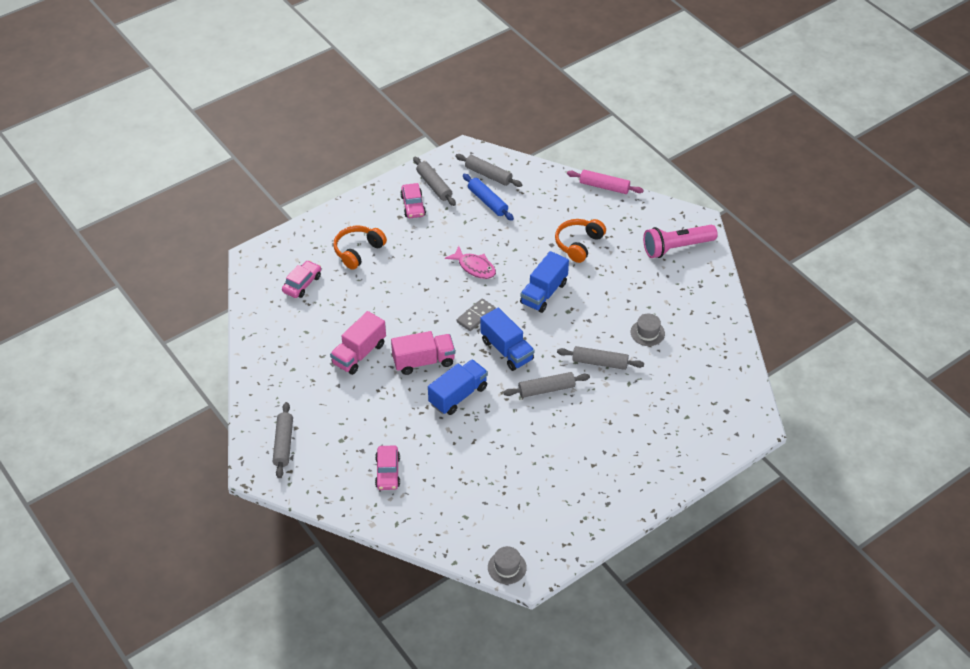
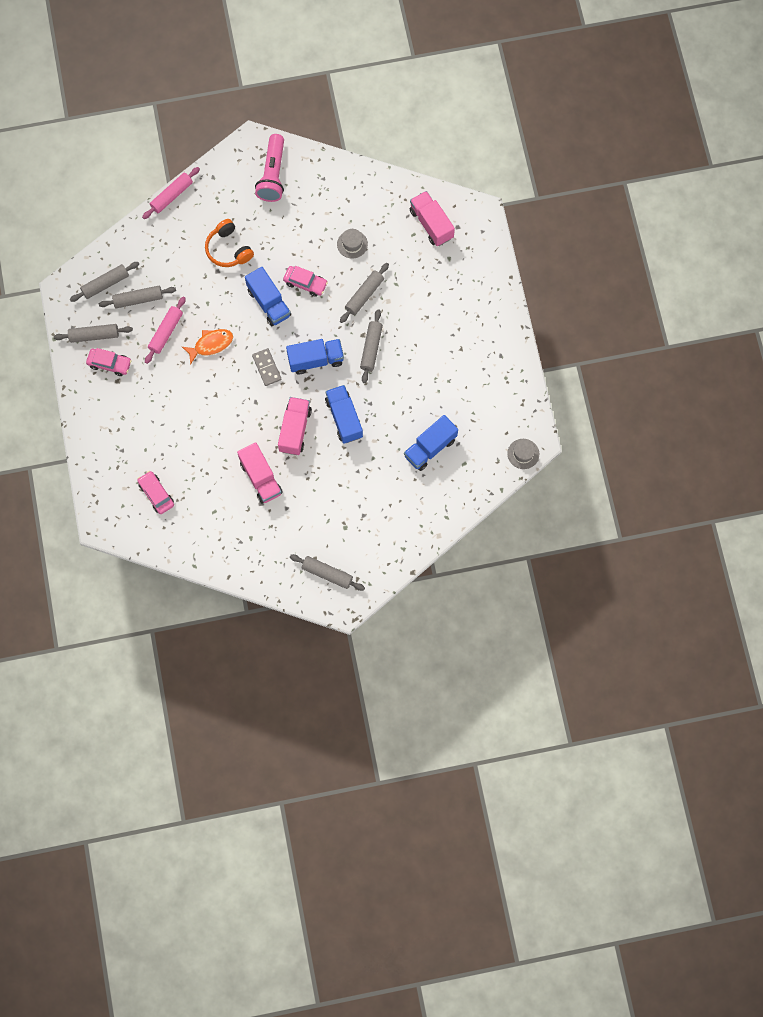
camera: 65 degrees left, 25 degrees up
orange headphones [333,226,387,270] -> none
pink car [375,445,400,490] -> pink car moved to [283,266,328,297]
pink fish [445,246,496,279] -> orange fish [182,329,233,365]
blue rolling pin [463,174,514,221] -> grey rolling pin [99,286,176,308]
none -> pink rolling pin [145,297,186,364]
none -> blue truck [404,415,458,471]
none -> pink truck [410,191,455,246]

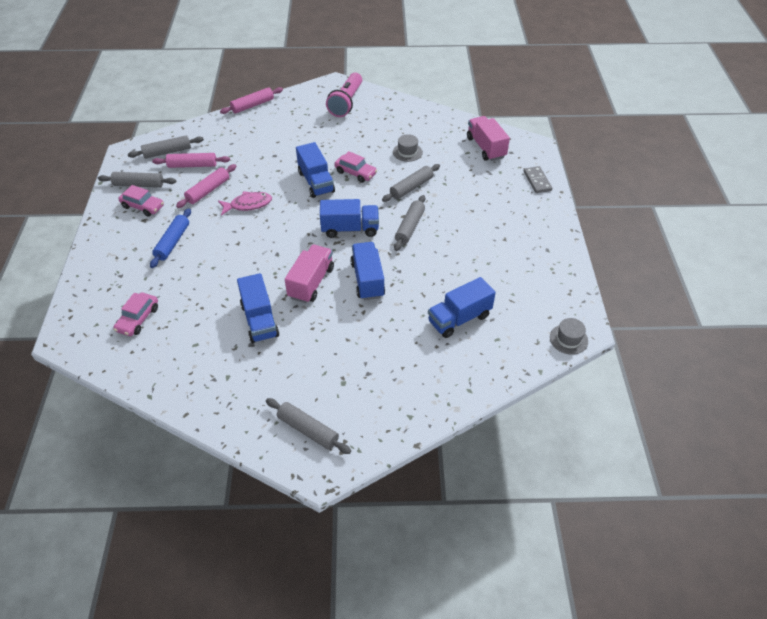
camera: 10 degrees right, 25 degrees down
grey rolling pin [99,286,176,308] -> pink rolling pin [152,153,230,168]
pink car [137,471,174,514] -> pink car turned 135 degrees counterclockwise [113,292,158,336]
orange fish [182,329,233,365] -> pink fish [218,191,272,216]
orange headphones [205,219,254,267] -> none
pink truck [237,442,283,503] -> blue truck [237,273,279,343]
grey domino [252,348,281,386] -> grey domino moved to [524,166,552,193]
none -> blue rolling pin [150,208,191,268]

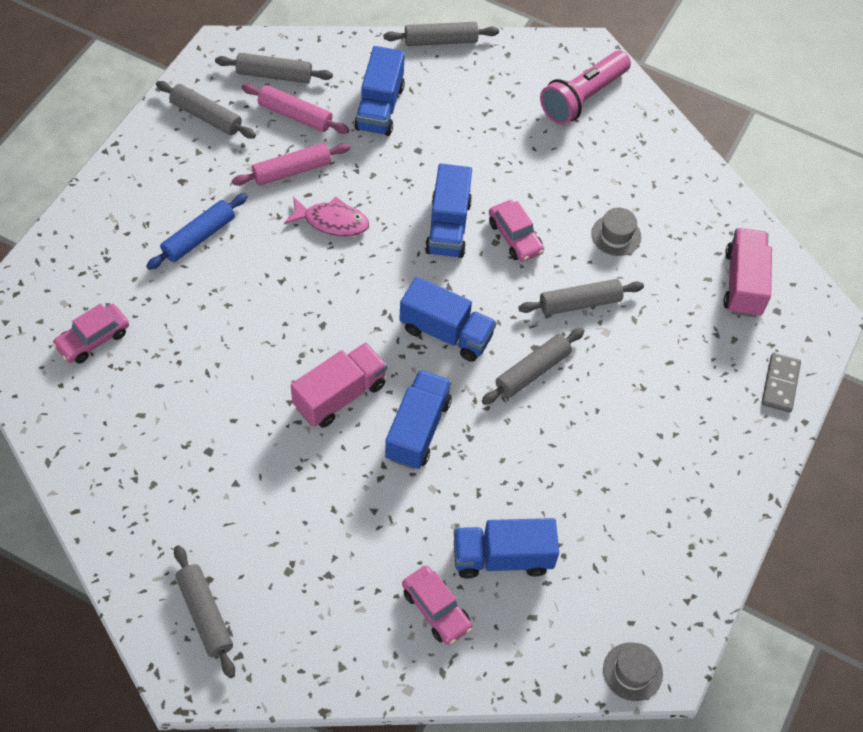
camera: 25 degrees right, 10 degrees up
pink car [118,185,164,217] -> pink car moved to [402,566,472,645]
pink rolling pin [220,87,283,114] -> grey rolling pin [384,22,499,46]
blue truck [237,273,279,343] -> blue truck moved to [354,46,405,136]

